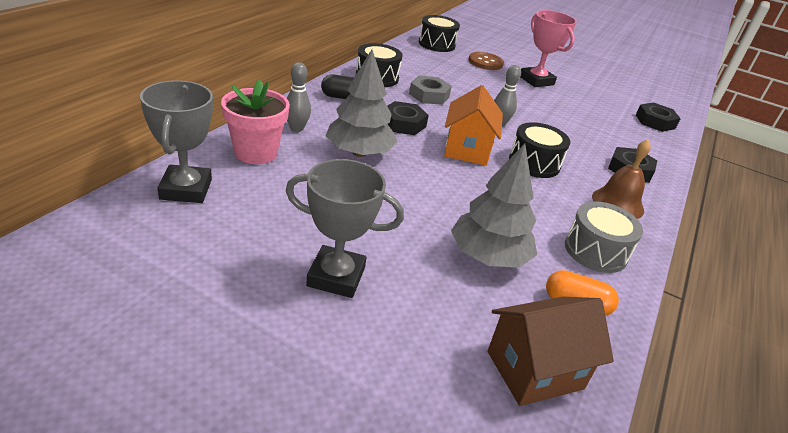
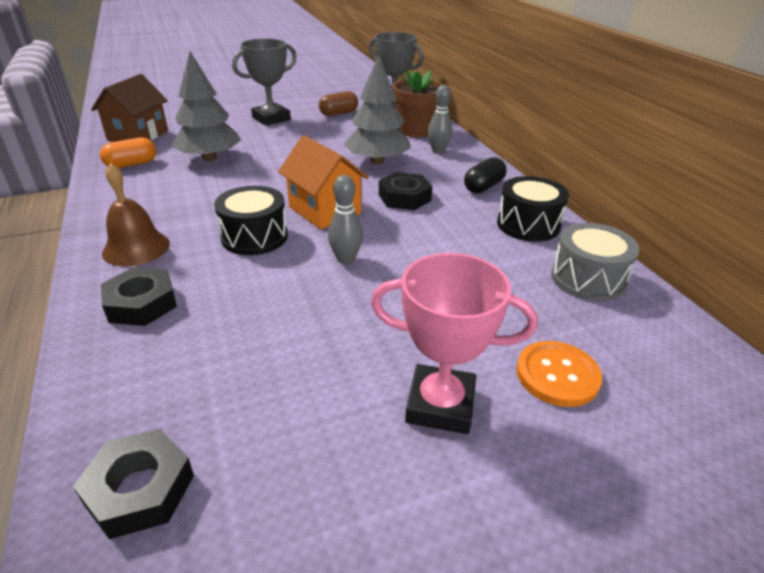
camera: 135 degrees right, 0 degrees up
pink flower pot [221,80,290,164] -> brown flower pot [392,69,443,137]
grey nut [409,76,452,105] -> none
black drum [419,15,460,52] -> none
brown button [468,52,504,70] -> orange button [516,341,602,407]
grey drum [565,201,643,273] -> grey drum moved to [551,223,639,302]
none -> brown capsule [319,91,358,116]

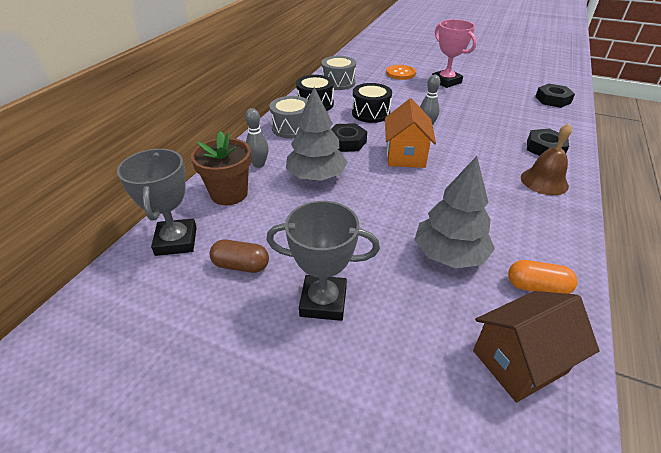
camera: 135 degrees left, 5 degrees up
black drum [214,186,288,255] -> black drum moved to [352,83,392,123]
black capsule [464,157,507,194] -> grey drum [269,96,308,139]

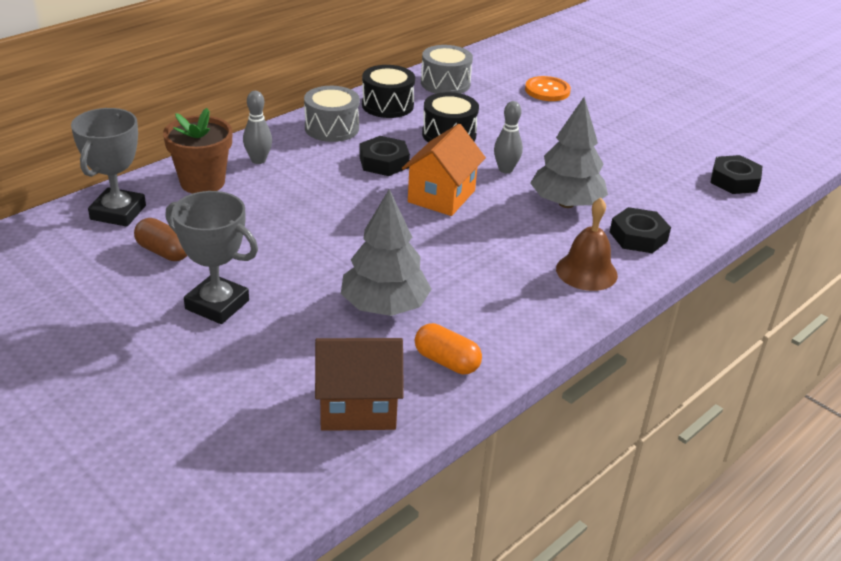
camera: 20 degrees right, 5 degrees down
grey tree [286,87,348,181] -> grey tree moved to [530,97,608,208]
pink trophy [432,19,477,88] -> none

